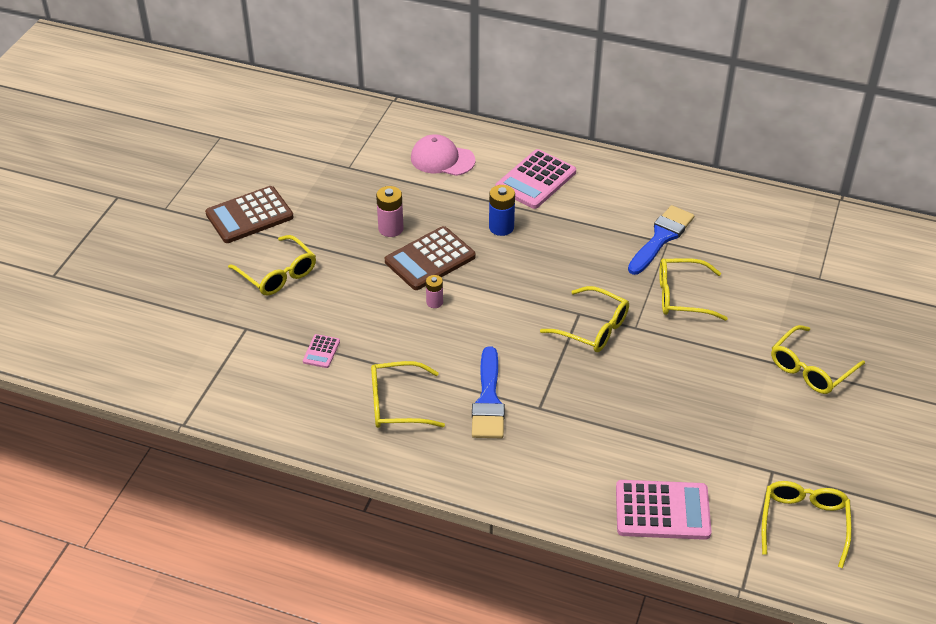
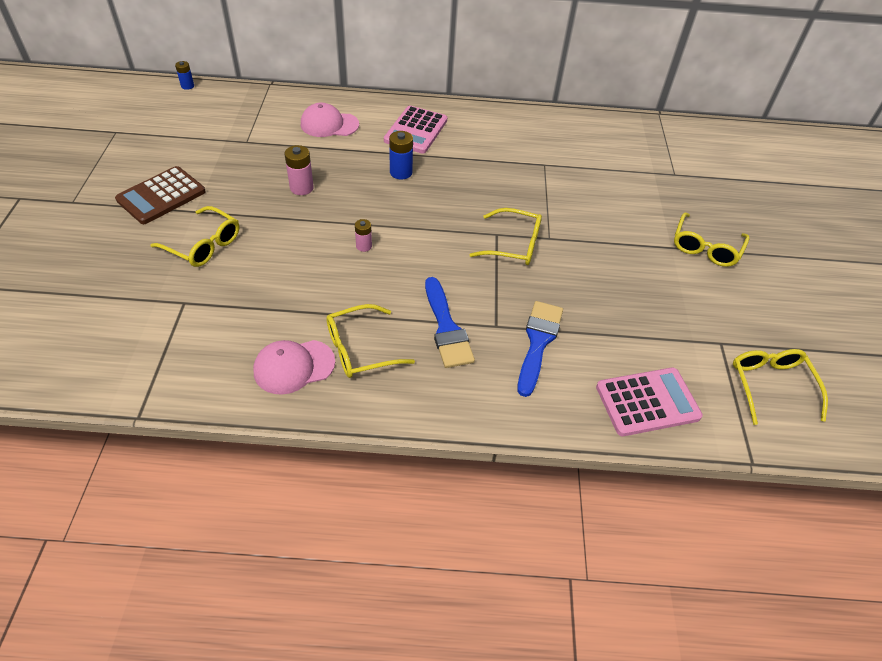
camera: 20 degrees left, 5 degrees up
pink calculator [303,334,340,368] -> none
brown calculator [385,226,476,290] -> none
blue brush [628,205,694,275] -> blue brush moved to [517,301,563,397]
yellow glasses [659,258,728,321] -> none
none -> blue battery [175,61,194,90]
none -> pink cap [253,340,335,395]

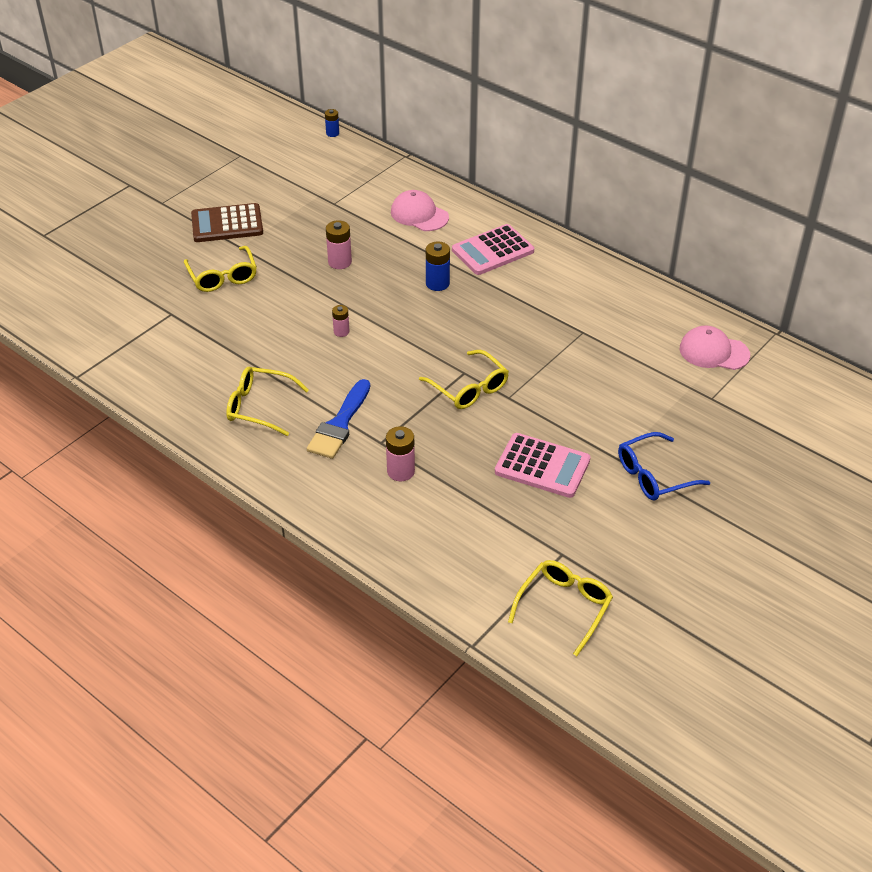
camera: 40 degrees right, 5 degrees down
pink cap [253,340,335,395] -> pink cap moved to [680,325,750,370]
blue brush [517,301,563,397] -> pink battery [386,426,415,481]
pink calculator [596,367,703,436] -> pink calculator moved to [495,433,590,498]
yellow glasses [674,212,749,267] -> blue glasses [618,432,710,501]

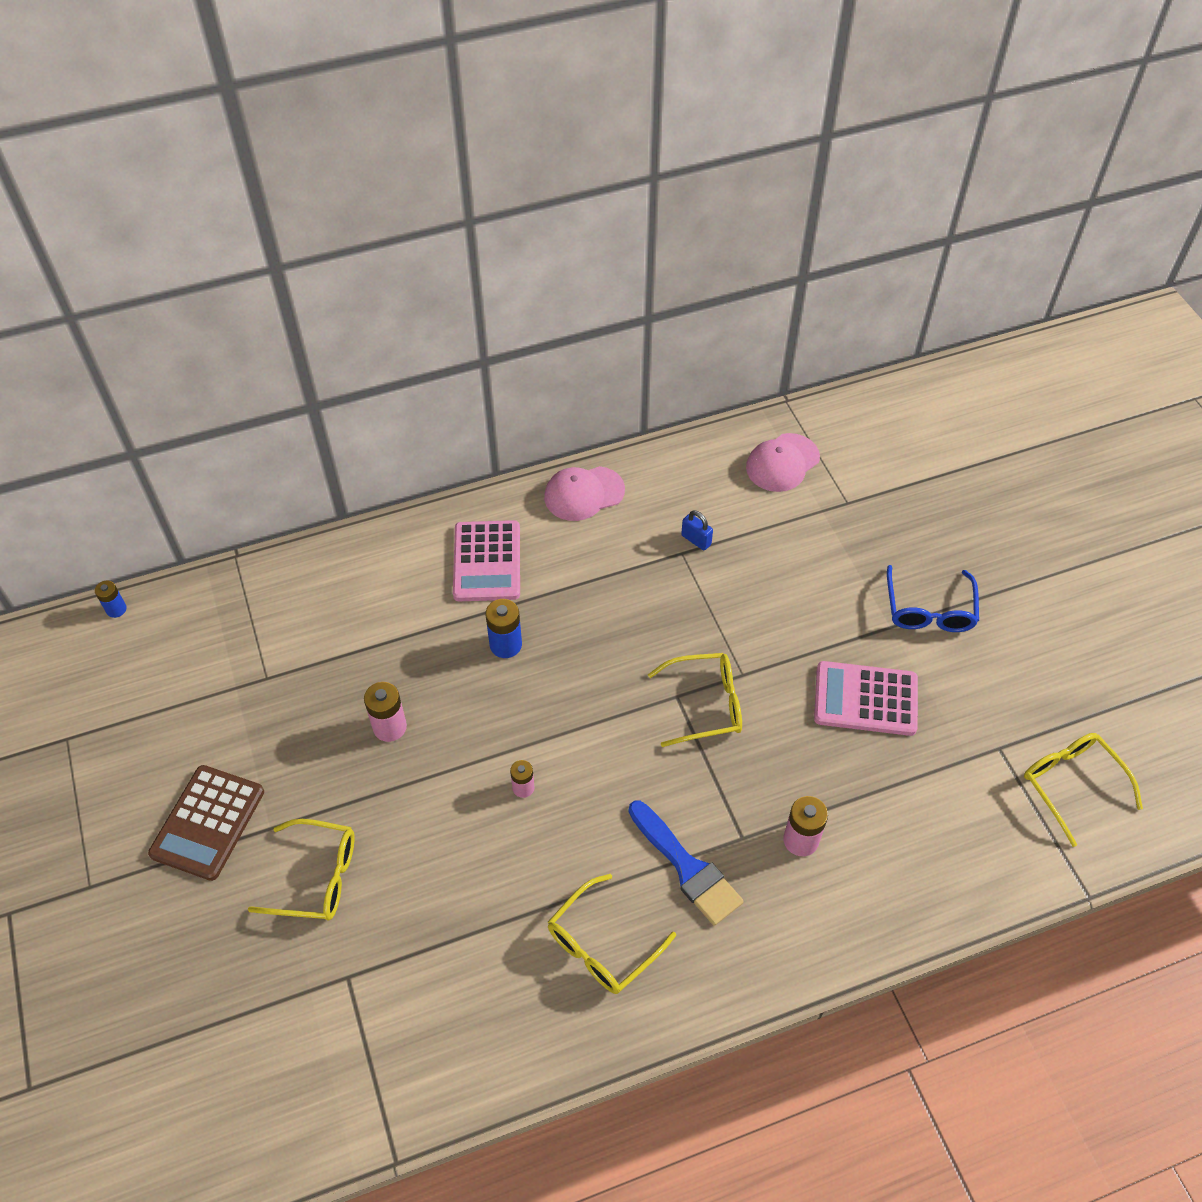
camera: 60 degrees left, 10 degrees up
pink cap [391,190,449,231] -> pink cap moved to [544,466,625,521]
pink calculator [495,433,590,498] -> pink calculator turned 135 degrees counterclockwise [814,661,918,736]
none -> blue padlock [681,510,713,551]

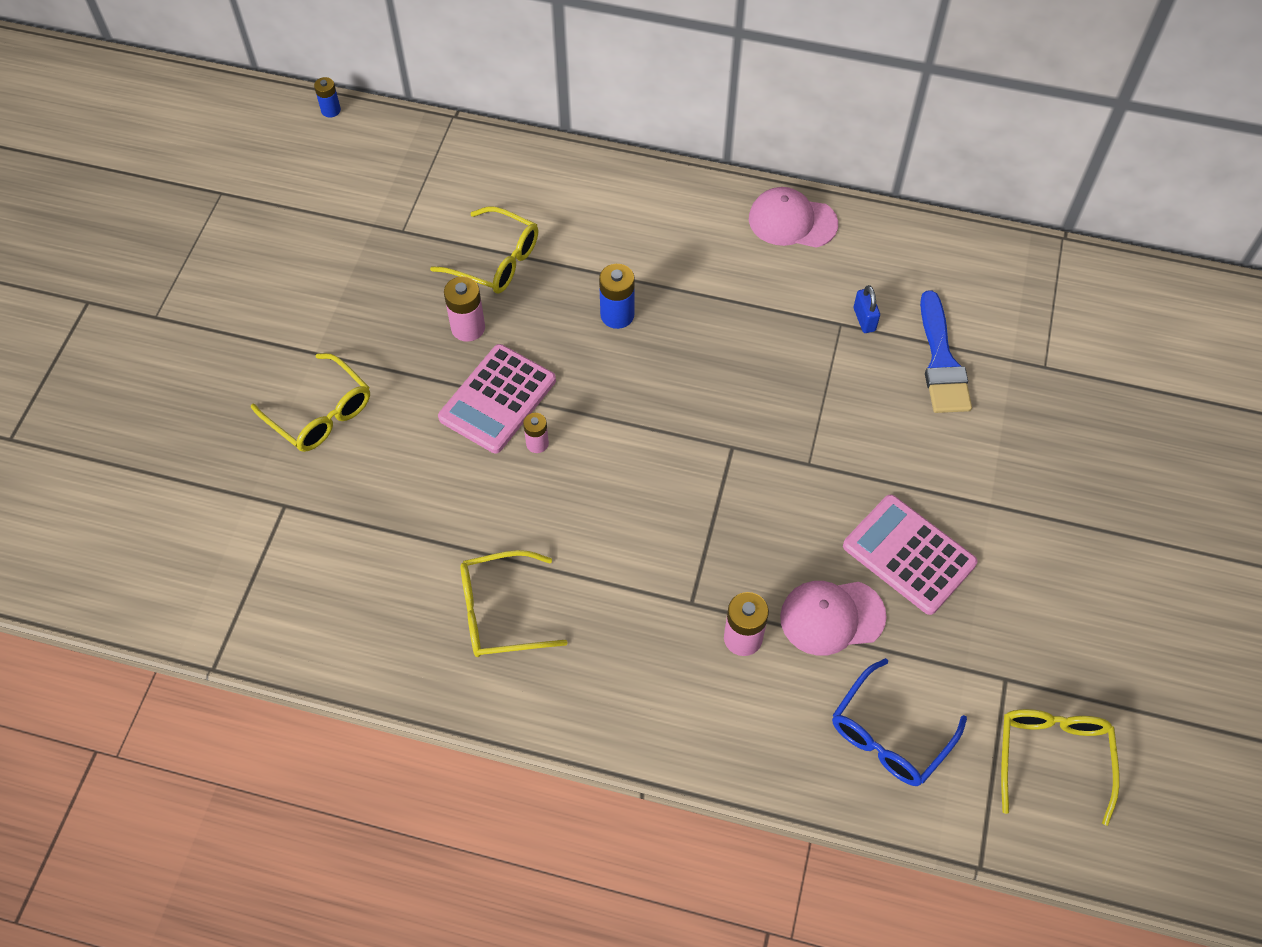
camera: 35 degrees right, 5 degrees up
brown calculator [148,765,264,881] -> none
pink calculator [453,520,520,601] -> pink calculator moved to [438,344,556,453]
blue brush [628,801,744,926] -> blue brush moved to [920,290,972,413]
yellow glasses [648,653,742,747] -> yellow glasses moved to [430,206,538,294]
pink cap [746,433,820,492] -> pink cap moved to [780,581,887,656]
blue glasses [887,565,979,632] -> blue glasses moved to [832,658,967,786]

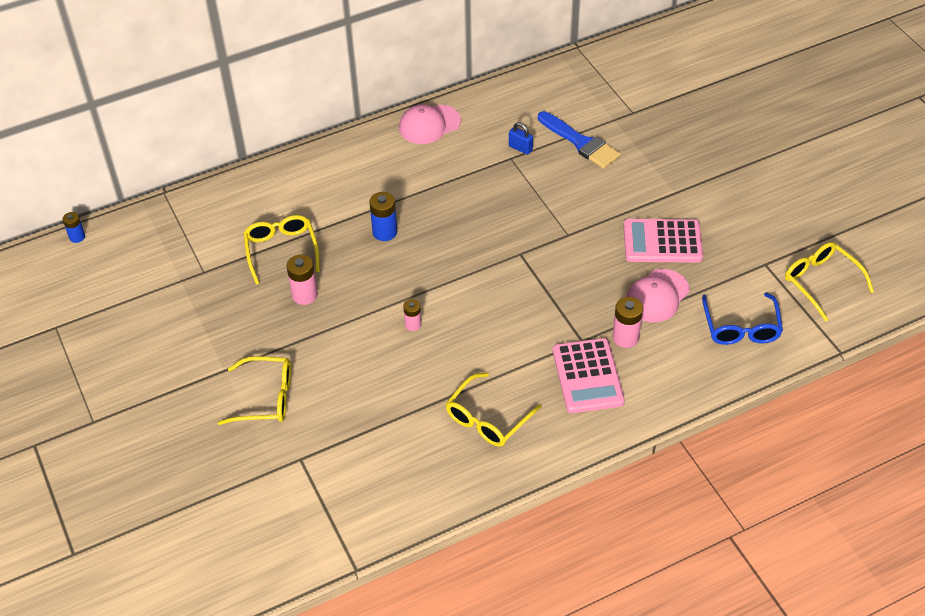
camera: 40 degrees left, 10 degrees down
yellow glasses [430,206,538,294] -> yellow glasses turned 90 degrees counterclockwise [243,215,320,285]
pink calculator [438,344,556,453] -> pink calculator moved to [553,338,625,413]

